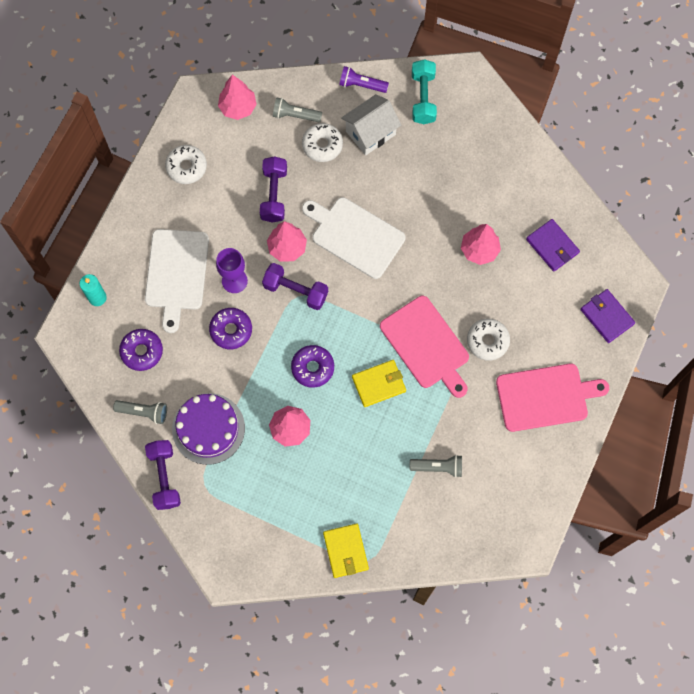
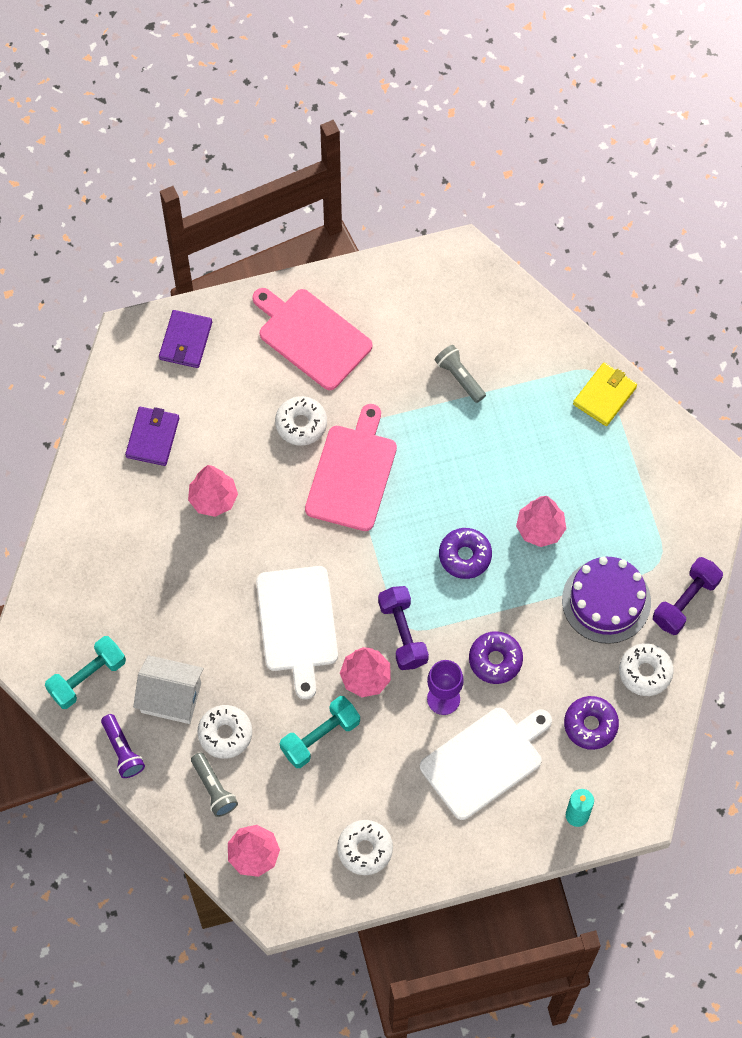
camera: 130 degrees left, 5 degrees down
grey flashlight [113,400,167,424] -> white donut [619,643,674,696]
purple dumbbell [260,156,287,223] -> turquoise dumbbell [280,696,360,768]
yellow wallet [352,360,406,407] -> none

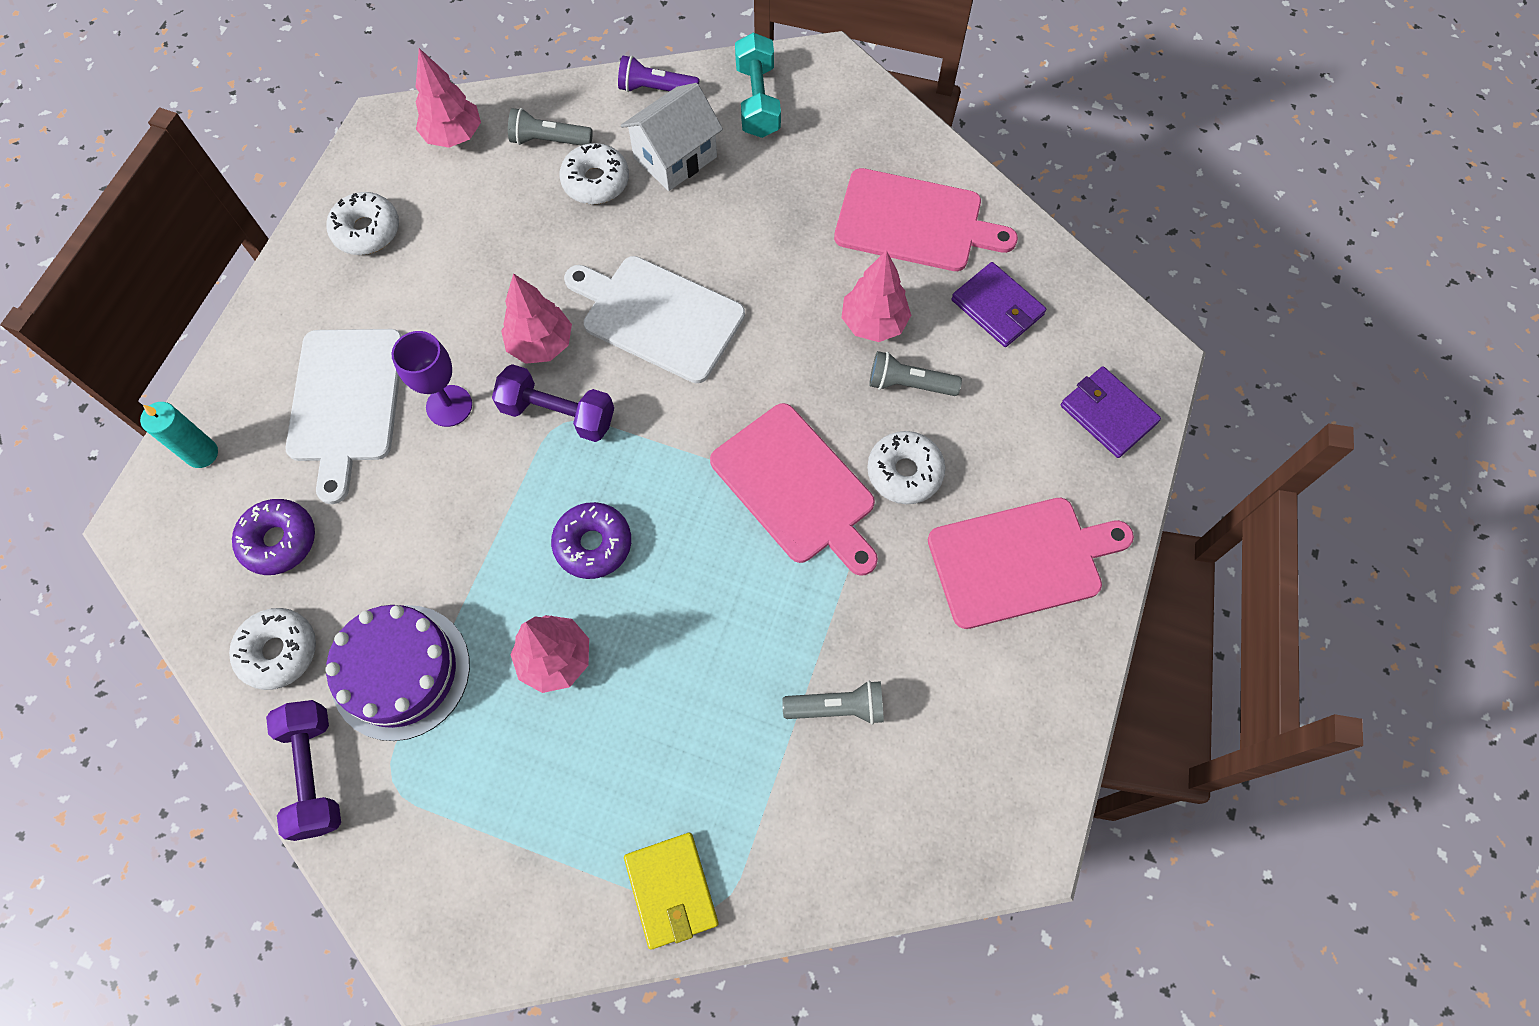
camera: 125 degrees right, 0 degrees up
turquoise dumbbell [280,696,360,768] -> none
purple donut [469,631,523,684] -> none
none -> pink cutting board [834,168,1018,271]
none -> grey flashlight [869,351,962,396]

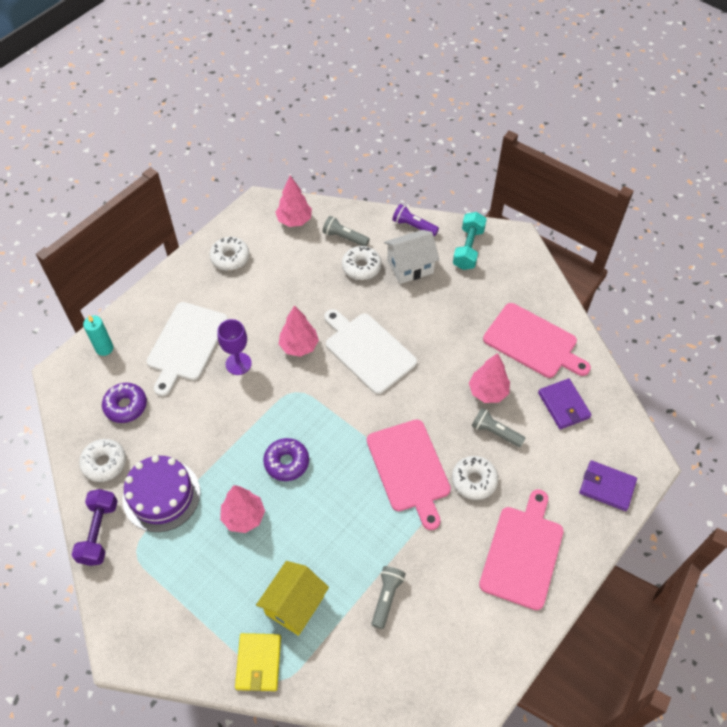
camera: 20 degrees right, 10 degrees down
purple dumbbell [492,364,614,442] -> none
grey flashlight [782,680,884,725] -> grey flashlight turned 90 degrees counterclockwise [371,566,406,629]
pink cutting board [928,498,1134,629] -> pink cutting board turned 75 degrees counterclockwise [479,489,564,610]
purple wallet [1061,366,1161,458] -> purple wallet turned 45 degrees counterclockwise [579,460,637,511]
none -> yellow house [256,561,329,636]

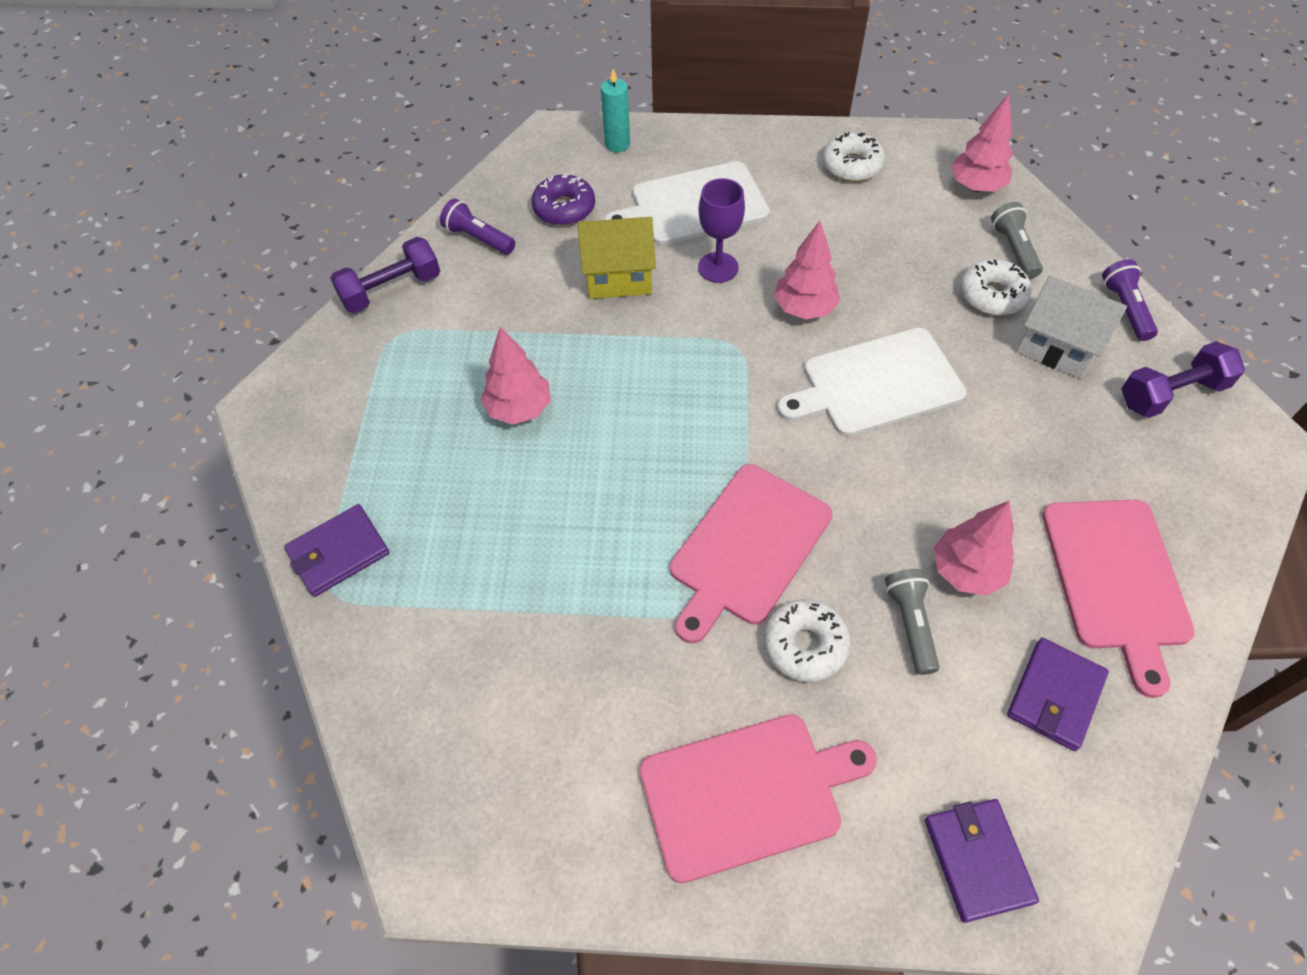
camera: 55 degrees right, 0 degrees up
white donut [79,439,126,482] -> purple flashlight [440,198,515,255]
purple cake [123,455,200,532] -> none
yellow wallet [235,633,281,691] -> purple wallet [284,504,389,597]
yellow house [256,561,329,636] -> yellow house moved to [577,217,656,299]
purple donut [263,438,309,481] -> none
white cutting board [324,309,417,394] -> white cutting board turned 120 degrees counterclockwise [777,327,967,436]
grey flashlight [371,566,406,629] -> none
turquoise dumbbell [453,212,487,270] -> purple dumbbell [1121,341,1245,418]

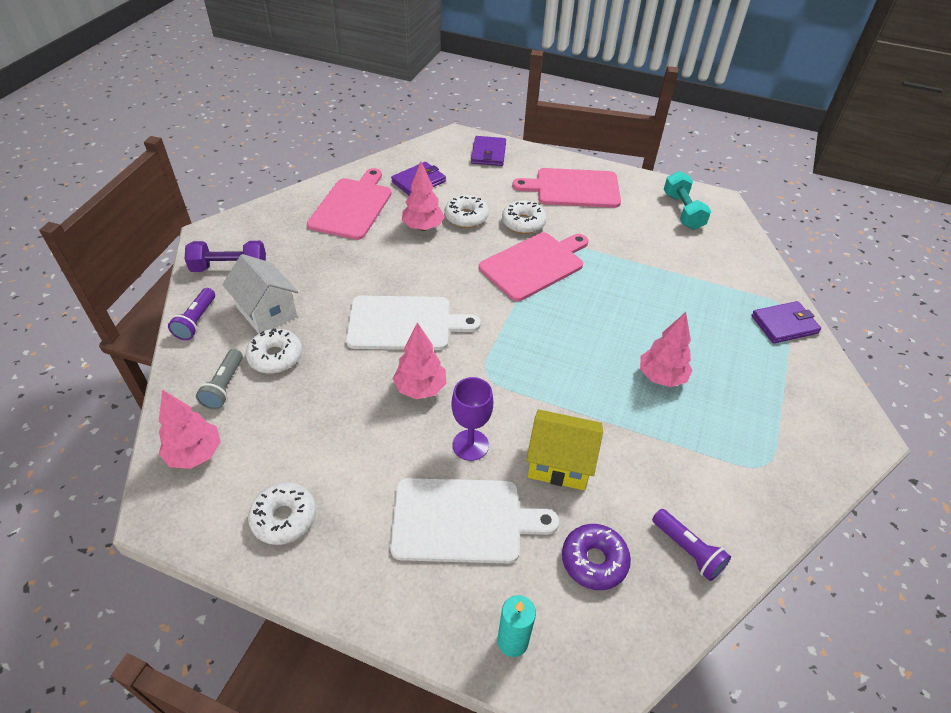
camera: 165 degrees left, 10 degrees down
purple dumbbell [330,237,440,313] -> none
grey flashlight [885,569,939,675] -> white donut [445,195,489,228]
none -> turquoise dumbbell [664,171,711,230]

